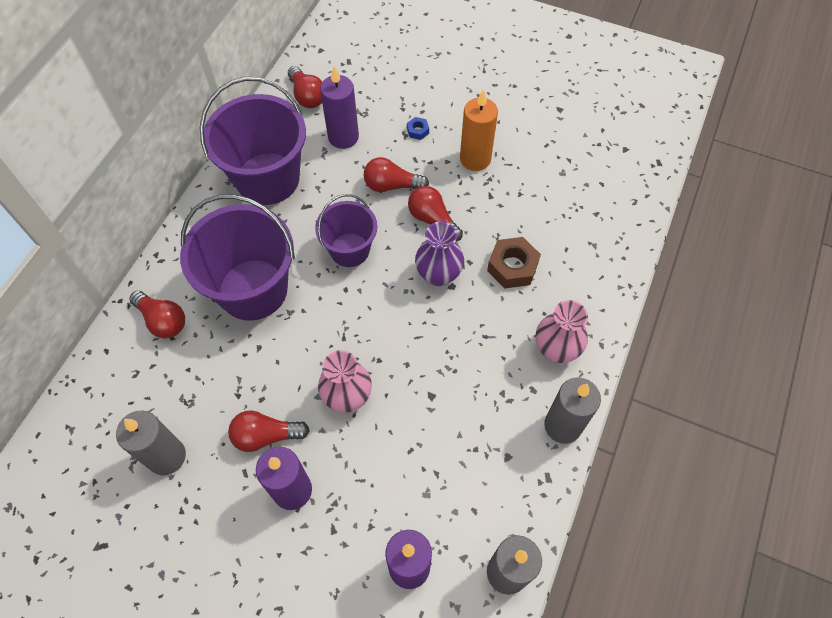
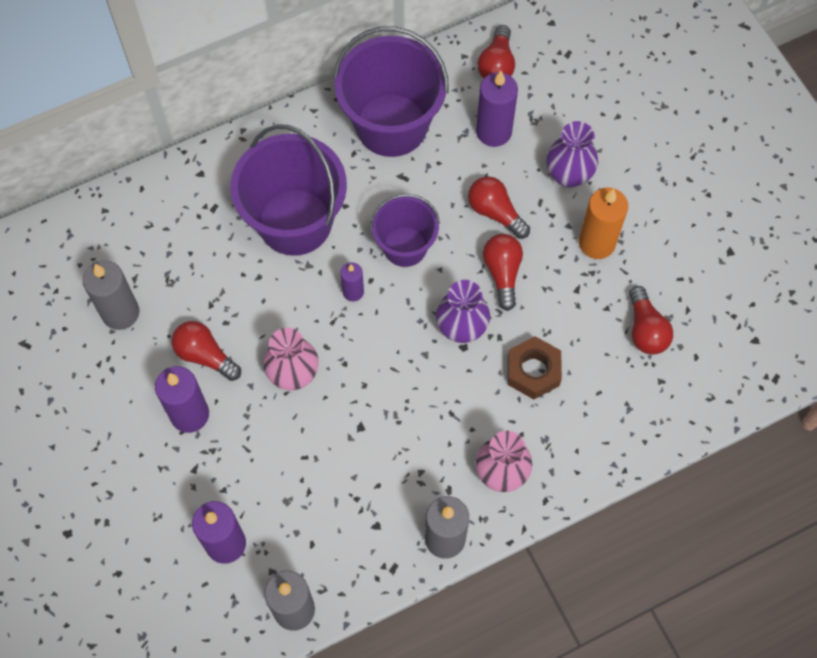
camera: 40 degrees right, 5 degrees up
red light bulb [129,291,185,338] -> red light bulb moved to [629,286,673,355]
blue nut [407,117,429,140] -> purple vase [546,121,598,188]
none -> purple candle [340,262,364,301]

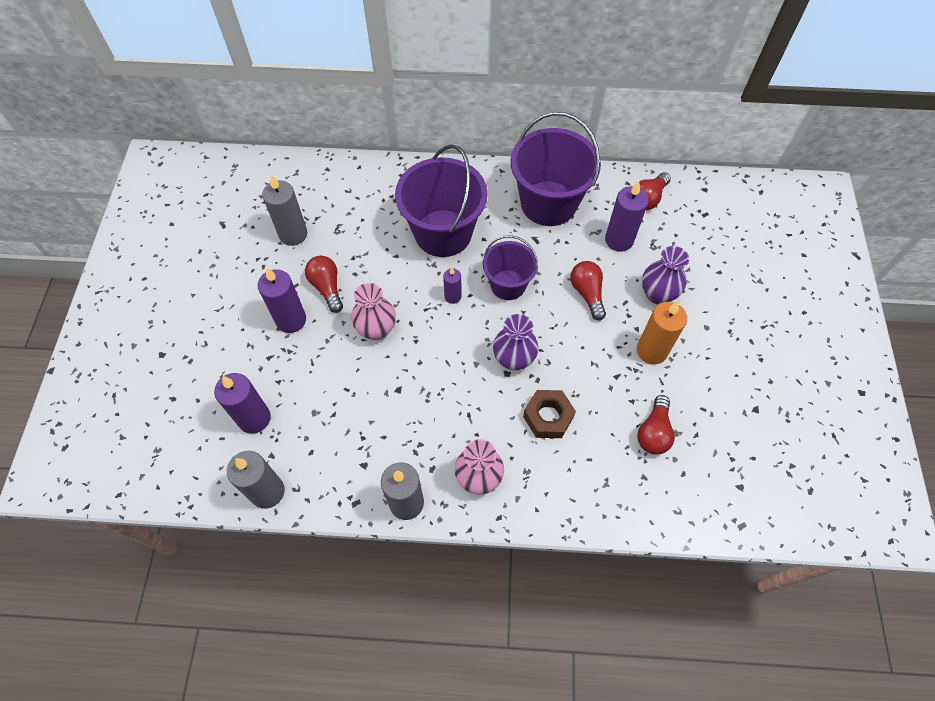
camera: 30 degrees right, 5 degrees down
red light bulb [483,234,523,311] -> none

